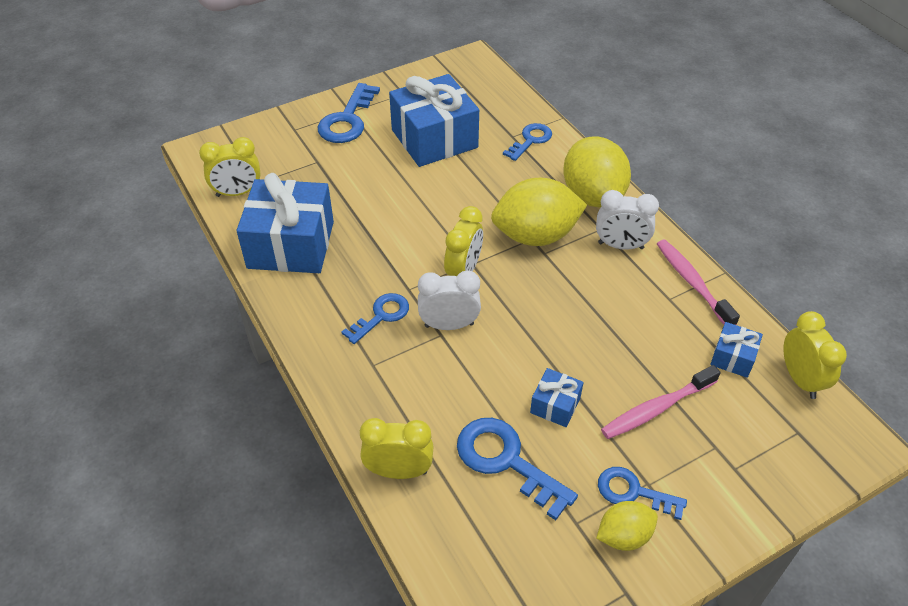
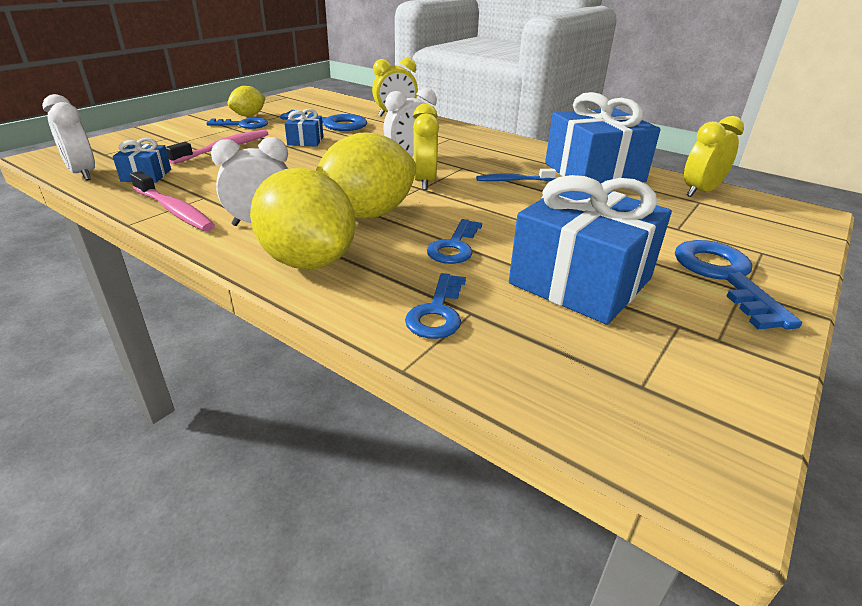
camera: 155 degrees right, 15 degrees down
blue key [342,293,409,344] -> blue key moved to [427,219,482,264]
yellow clock [783,311,847,399] -> white clock [42,94,95,181]
none -> blue toothbrush [476,169,556,181]

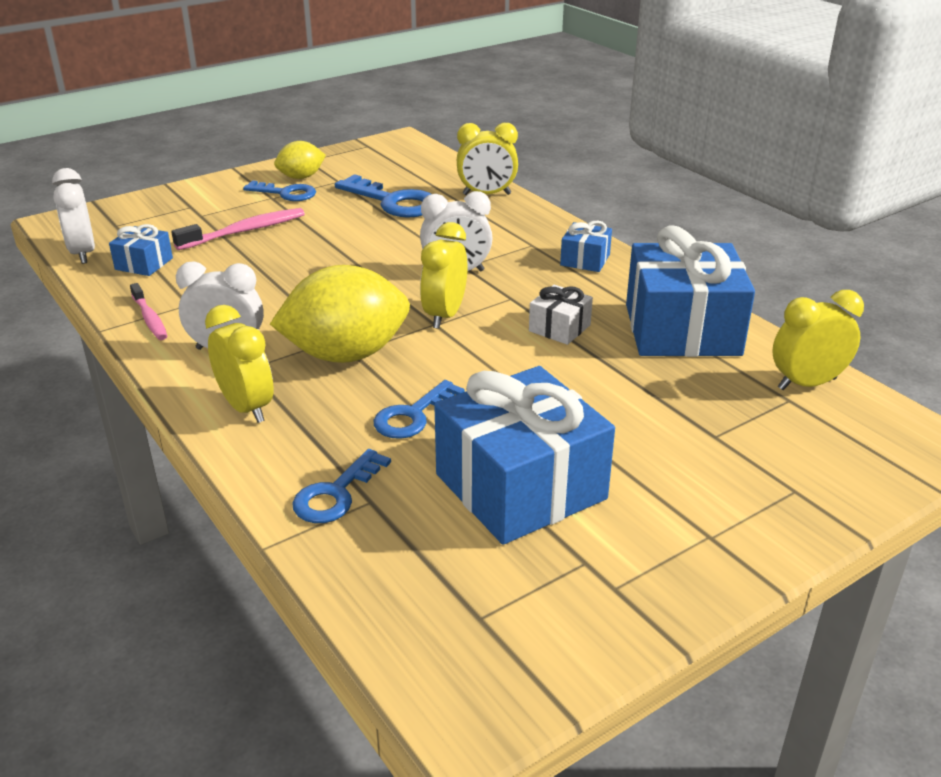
camera: 20 degrees right, 0 degrees up
pink toothbrush [130,171,215,231] -> pink toothbrush [130,283,167,340], size x0.65
yellow lemon [250,168,356,269] -> yellow clock [205,305,274,423]
blue gift [284,109,323,147] -> blue gift moved to [560,221,612,272]
blue toothbrush [476,169,556,181] -> white gift [529,285,593,345]
blue key [675,240,802,329] -> none

